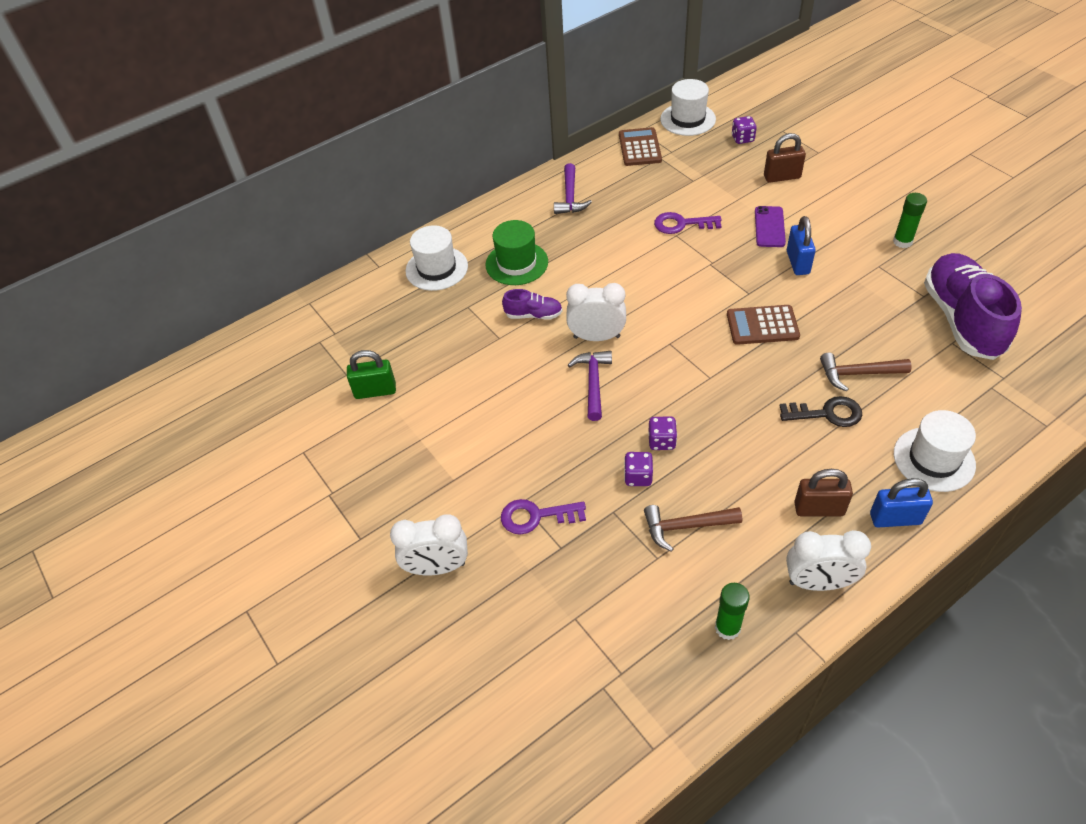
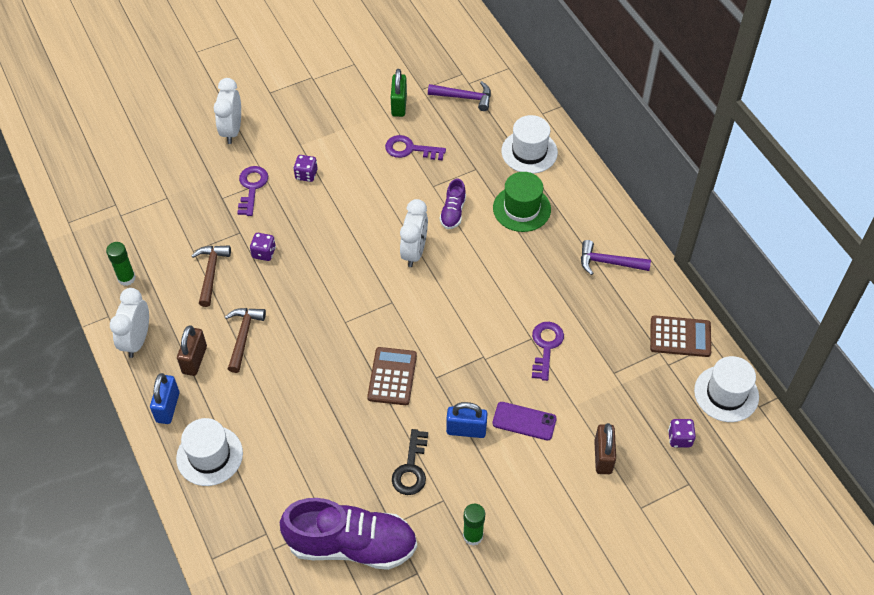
camera: 95 degrees right, 5 degrees up
purple hammer [568,351,612,421] -> purple hammer moved to [428,81,491,111]
purple dice [648,416,677,450] -> purple dice moved to [293,155,317,182]
black key [780,396,862,427] -> black key moved to [392,429,428,495]
brown hammer [820,352,912,392] -> brown hammer moved to [225,308,266,373]
none -> purple key [385,135,446,161]

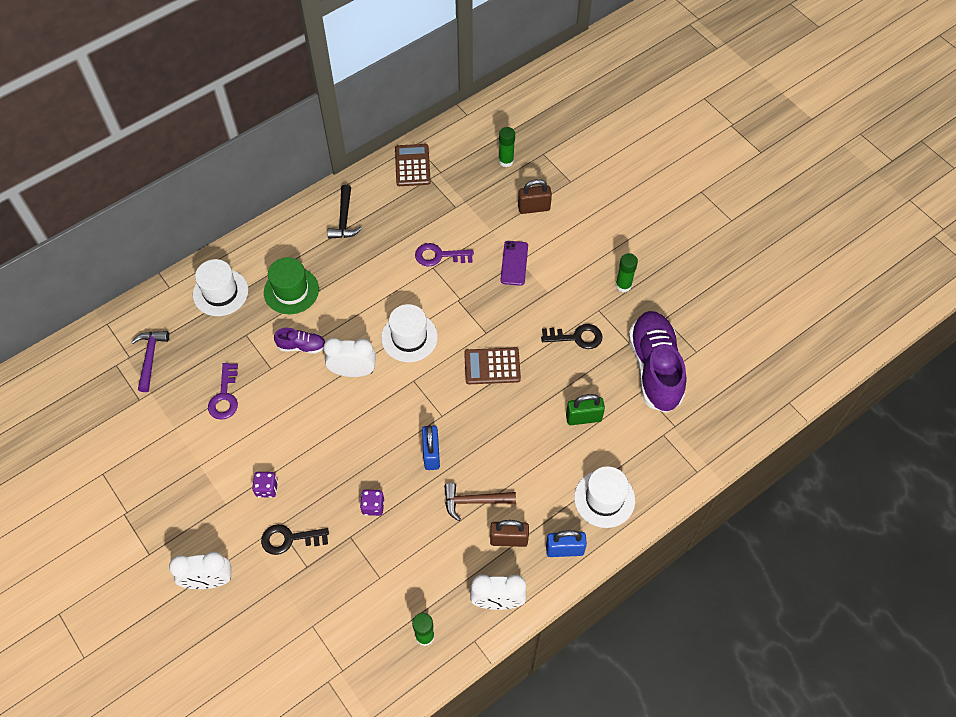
camera: 100 degrees left, 5 degrees up
brown hammer [191,245,231,307] -> none
purple key [237,166,268,216] -> black key [261,524,329,555]
green padlock [391,69,407,117] -> green padlock moved to [566,394,605,425]
blue padlock [446,402,488,438] -> blue padlock moved to [422,425,440,470]
purple hammer [581,240,651,275] -> black hammer [327,185,362,239]
purple dice [668,419,696,447] -> green glue stick [499,127,515,167]
white hat [694,356,759,422] -> white hat moved to [381,304,438,362]

